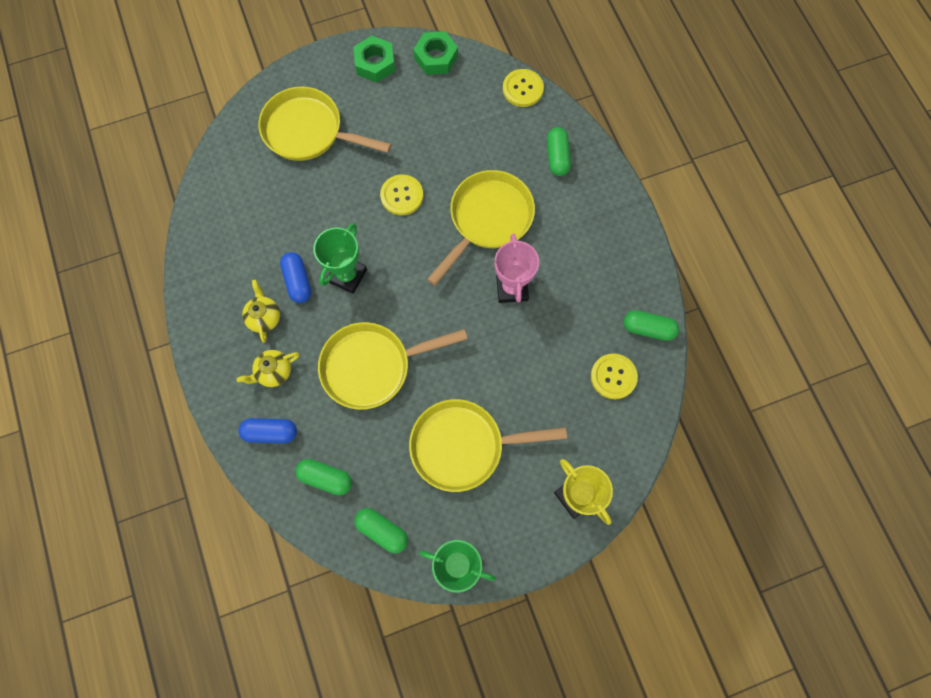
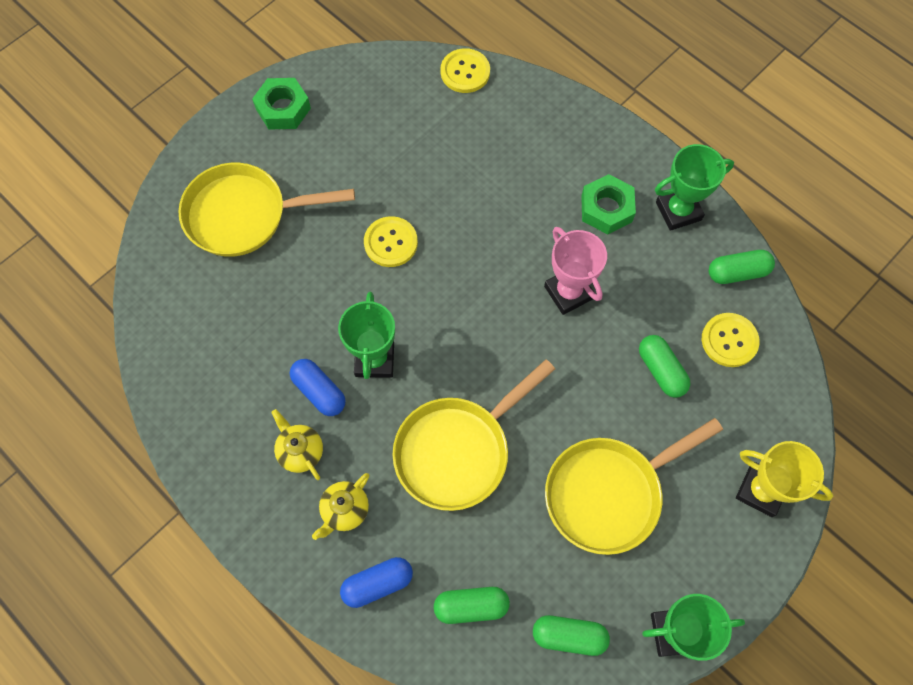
camera: 25 degrees left, 5 degrees down
green nut [413,31,458,75] -> green nut moved to [581,174,636,234]
yellow pan [427,170,535,285] -> none
green capsule [547,127,571,176] -> green capsule moved to [639,335,690,398]
none -> green trophy [655,144,734,231]

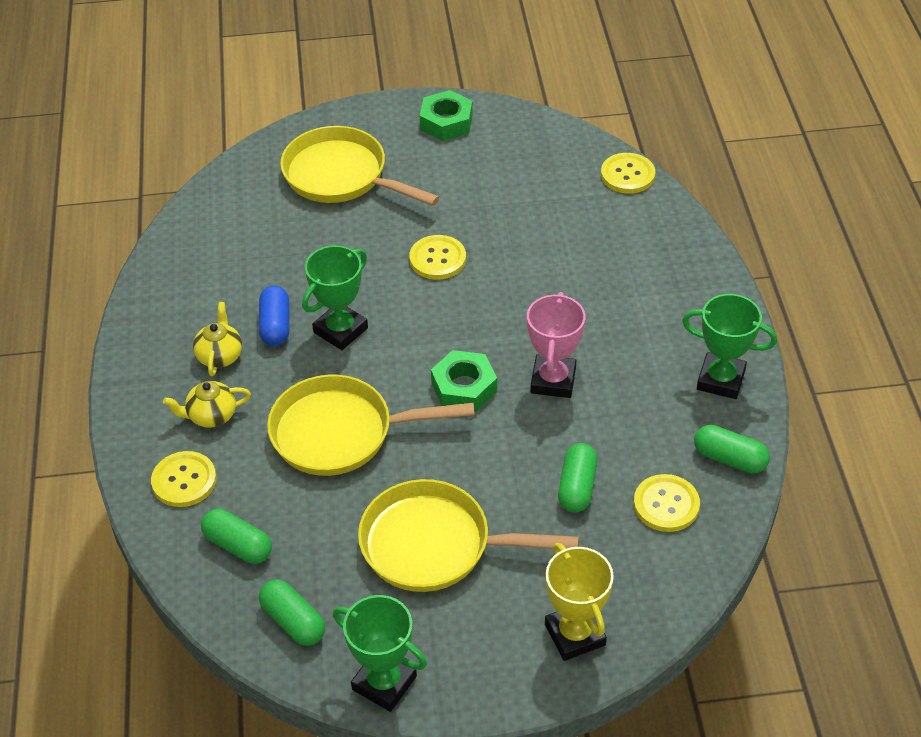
camera: 40 degrees right, 20 degrees down
blue capsule [340,557,413,608] -> yellow button [151,451,217,507]
green nut [581,174,636,234] -> green nut moved to [431,350,497,412]

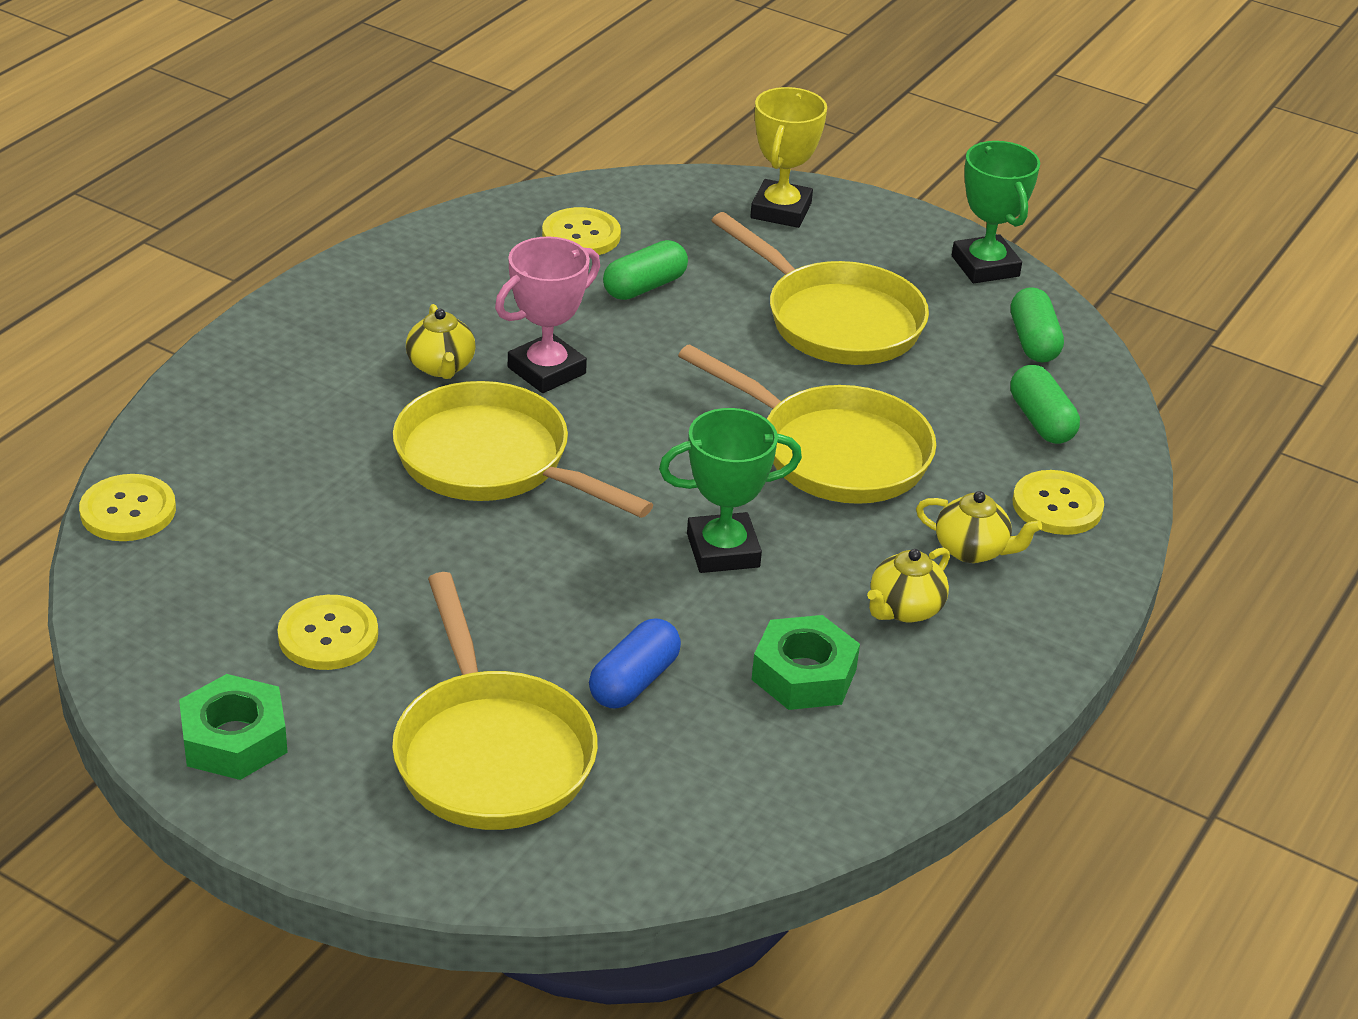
camera: 145 degrees left, 10 degrees down
blue capsule [259,286,289,346] -> blue capsule moved to [589,619,681,709]
yellow button [409,235,466,280] -> yellow button moved to [278,595,378,670]
green nut [431,350,497,412] -> green nut moved to [752,615,860,710]
green trophy [682,294,777,399] -> none
green capsule [694,425,770,474] -> none
none -> yellow pan [393,381,653,518]
none -> yellow teapot [406,304,476,379]

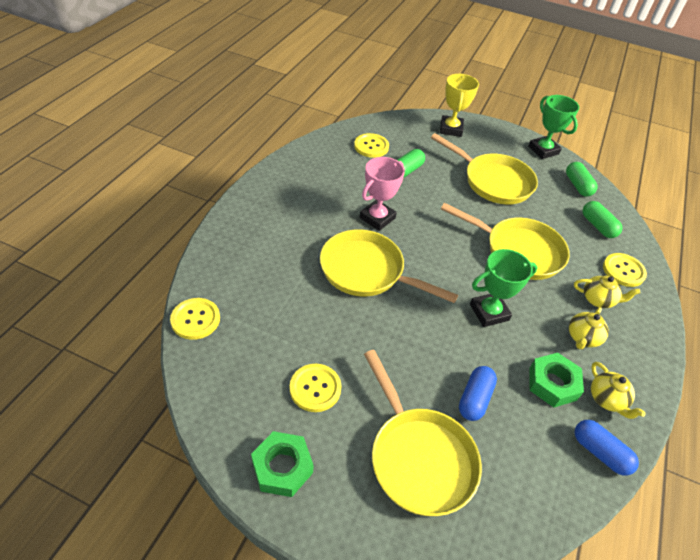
camera: 10 degrees left, 10 degrees up
yellow teapot [406,304,476,379] -> yellow teapot moved to [591,362,646,419]
none -> blue capsule [575,420,639,476]

